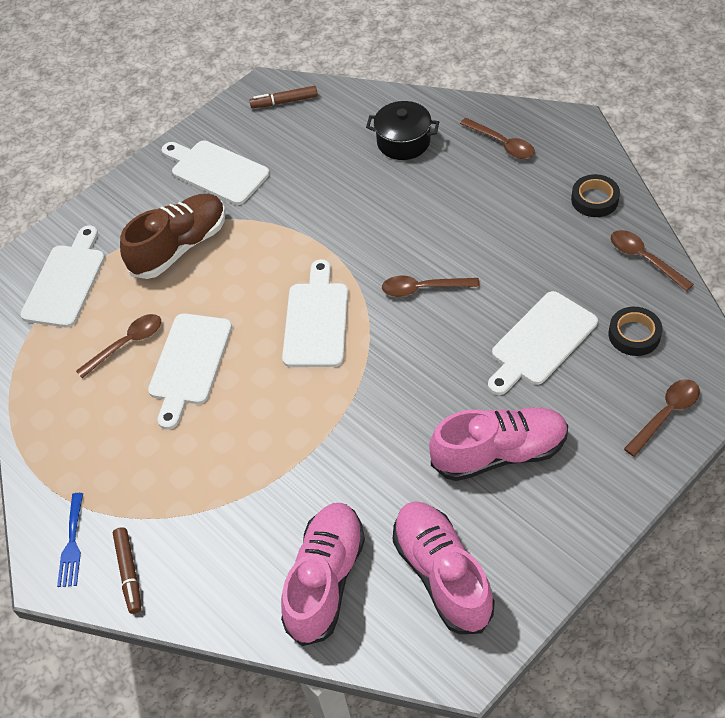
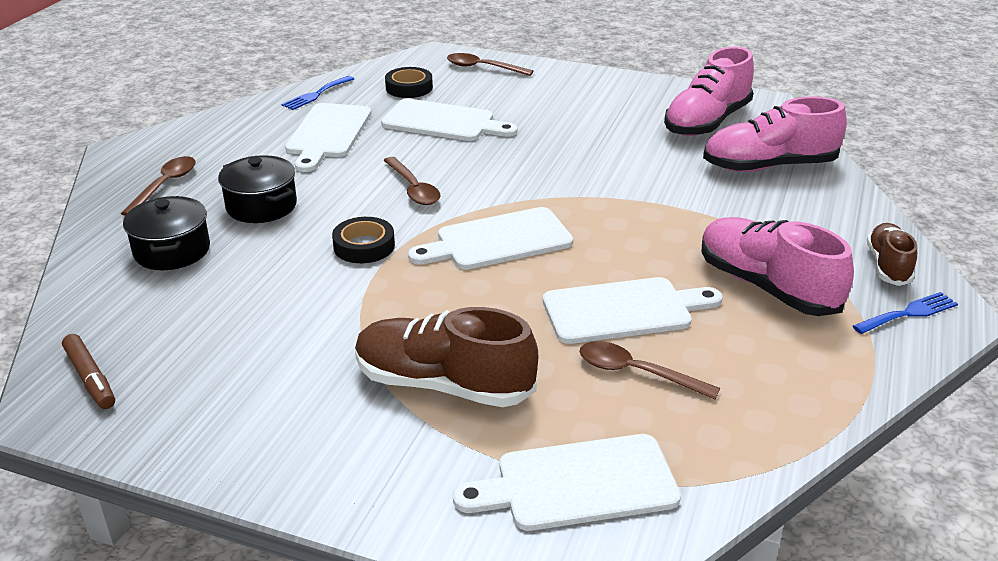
camera: 120 degrees left, 20 degrees down
brown marker [113,527,142,614] -> brown shoe [867,223,917,286]
white cutting board [162,140,270,205] -> white cutting board moved to [285,103,371,172]
pink shoe [429,407,568,481] -> pink shoe moved to [702,217,854,316]
black tape [571,174,620,217] -> black tape moved to [332,217,395,263]
brown spoon [611,230,694,291] -> blue fork [282,76,354,110]
none -> black pot [218,155,297,223]

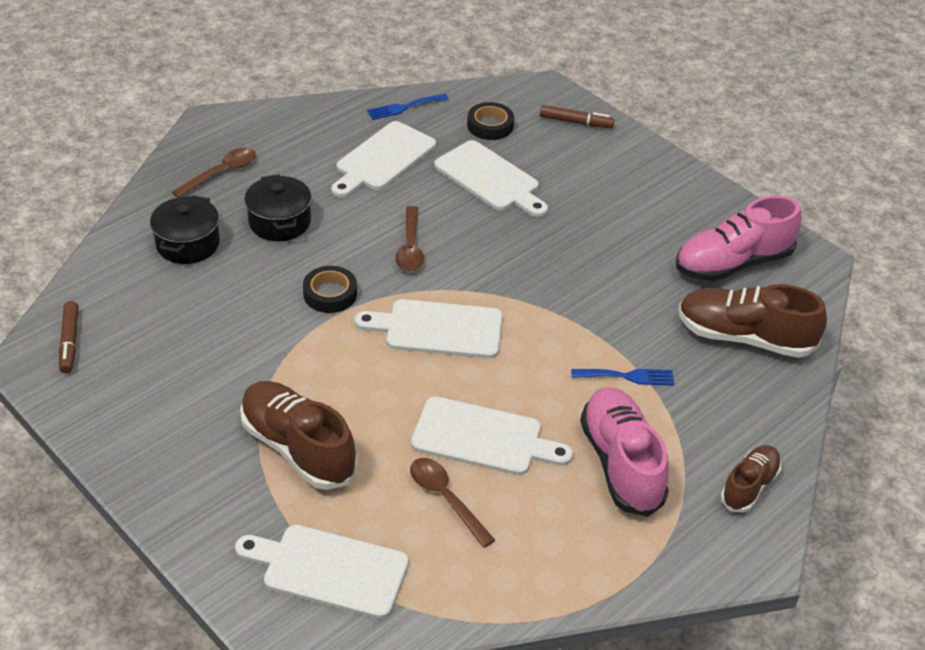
camera: 25 degrees right, 10 degrees up
brown spoon [447,53,533,76] -> brown marker [540,105,614,128]
pink shoe [703,96,847,172] -> brown shoe [678,284,827,358]
blue fork [853,292,958,334] -> blue fork moved to [571,369,674,386]

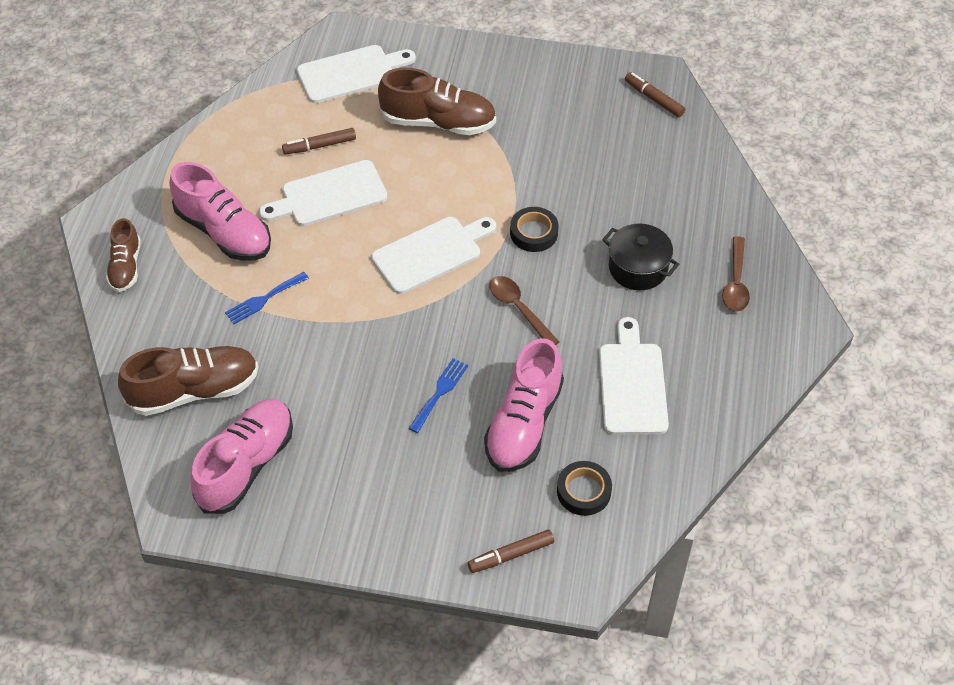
camera: 145 degrees right, 10 degrees up
black pot [150,195,220,264] -> none
blue fork [367,94,449,120] -> blue fork moved to [409,358,468,433]
brown spoon [410,458,495,548] -> brown marker [282,128,356,155]
white cutting board [434,140,548,217] -> pink shoe [484,338,564,472]

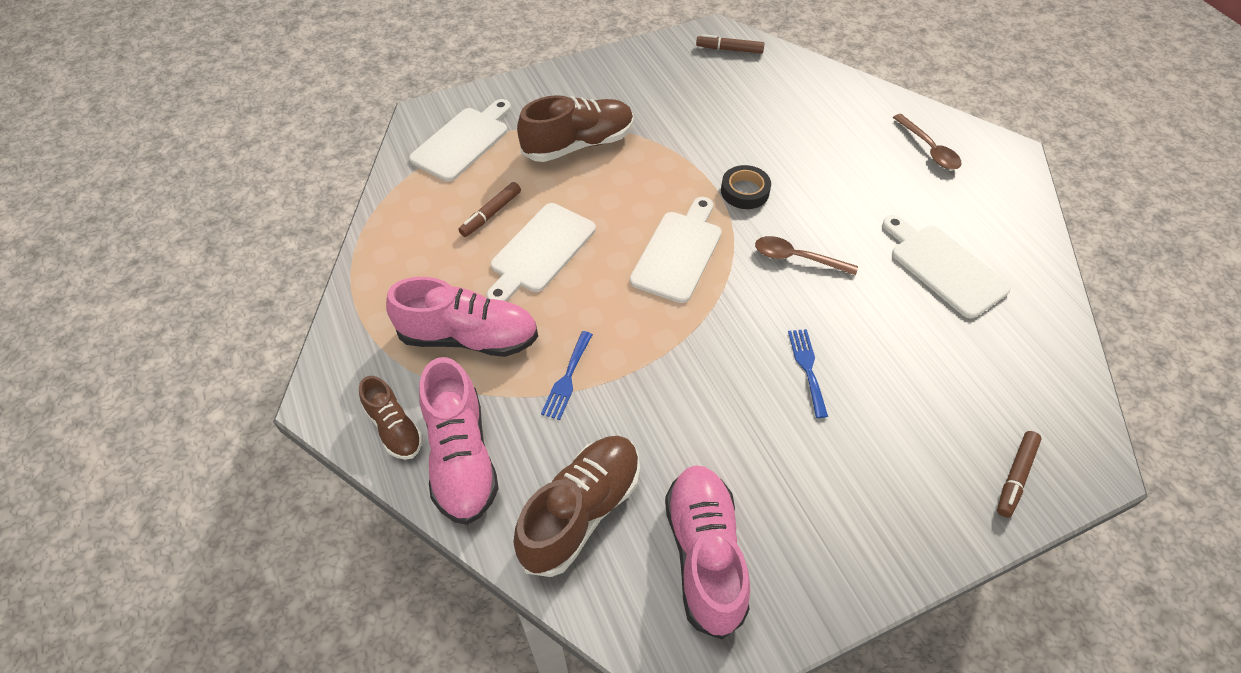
camera: 35 degrees left, 0 degrees up
pink shoe [484,338,564,472] -> pink shoe moved to [419,357,499,525]
black tape [557,461,612,516] -> none
black pot [602,224,679,290] -> none

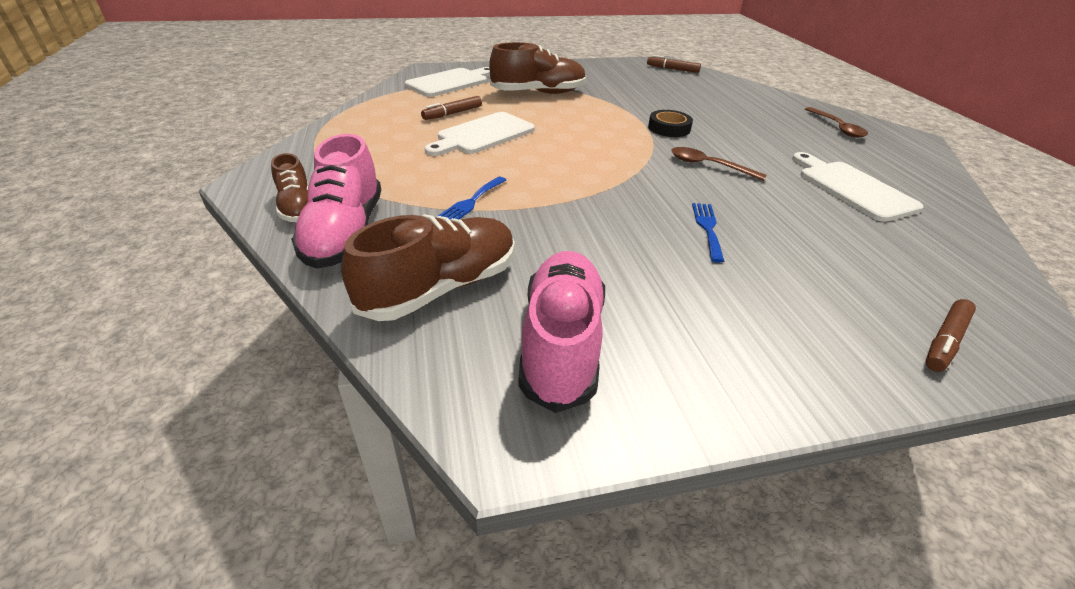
camera: 10 degrees right, 15 degrees down
pink shoe [386,277,538,357] -> none
white cutting board [630,197,722,303] -> none

